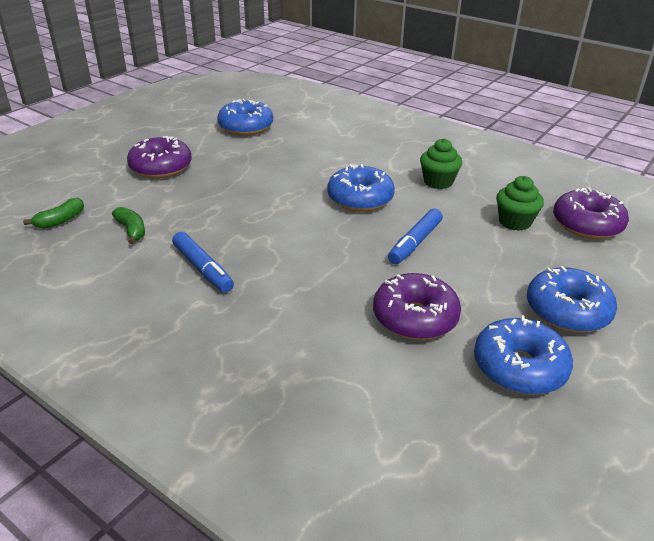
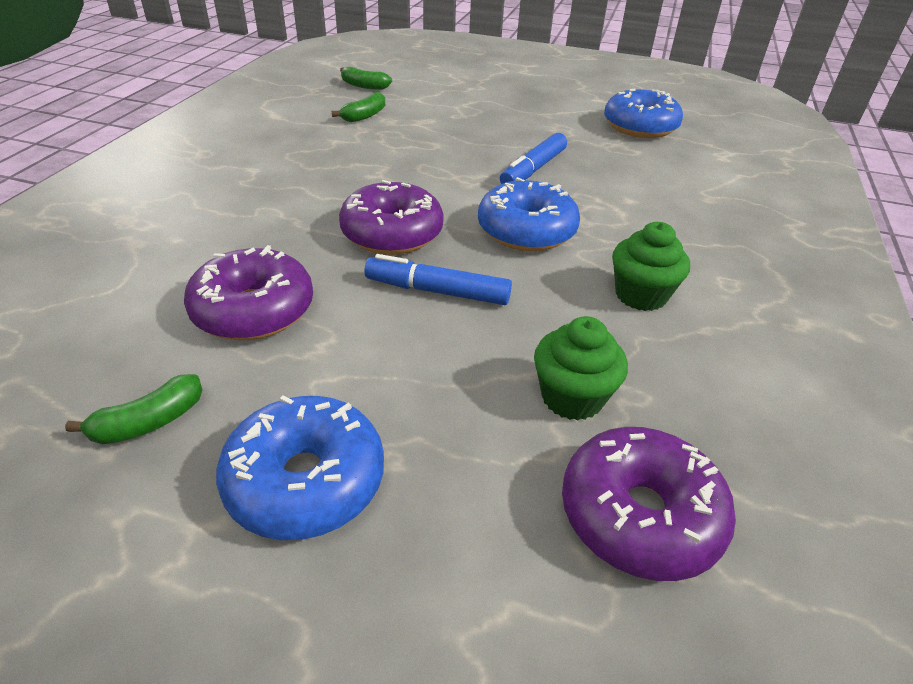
camera: 70 degrees right, 5 degrees up
purple donut [127,136,192,178] -> purple donut moved to [339,180,444,255]
blue marker [172,232,234,293] -> blue marker moved to [500,133,567,184]
blue donut [474,316,573,395] -> green banana [65,374,202,444]

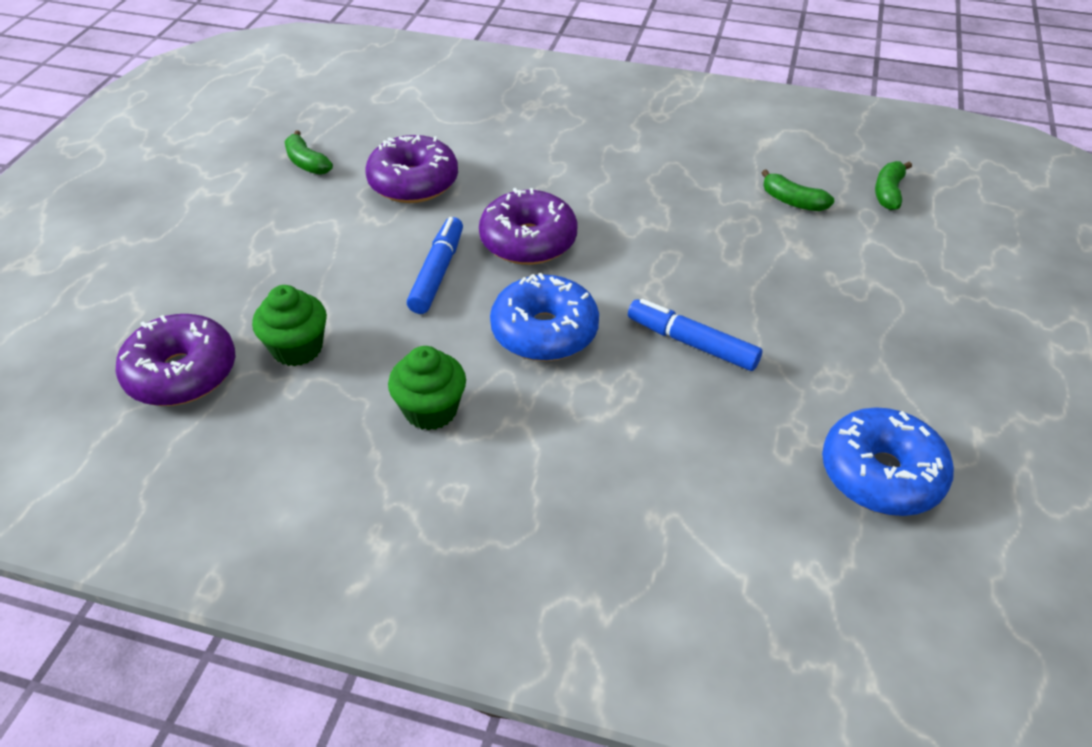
camera: 90 degrees right, 5 degrees up
blue donut [216,396,384,540] -> none

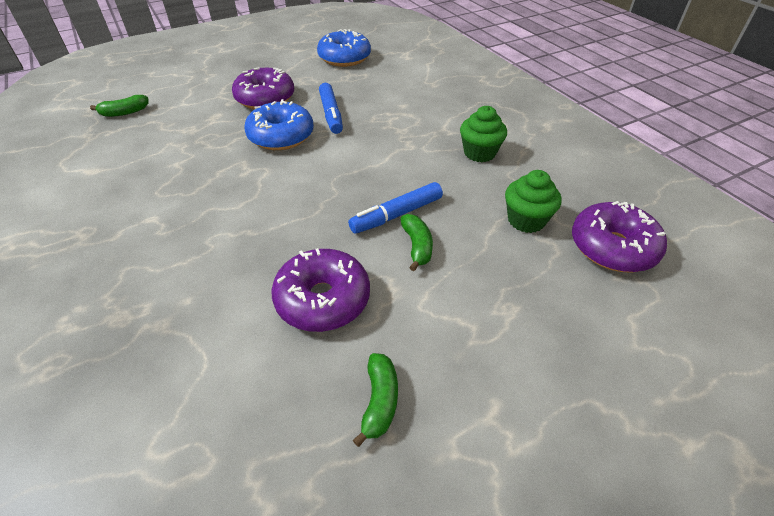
camera: 135 degrees left, 0 degrees up
purple donut [479,188,577,265] -> purple donut moved to [232,67,294,109]
blue donut [490,273,599,361] -> blue donut moved to [244,99,314,150]
green banana [762,169,834,211] -> green banana moved to [400,214,433,271]

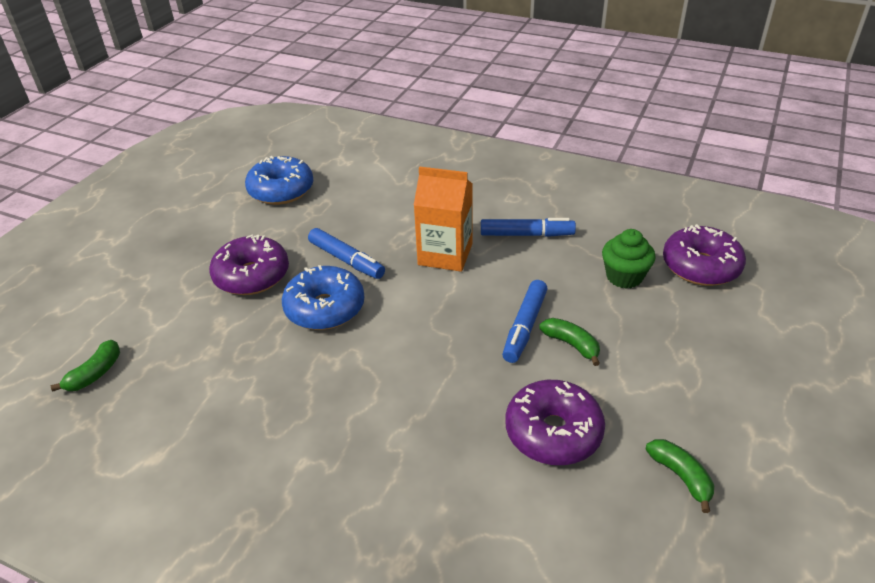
camera: 35 degrees left, 5 degrees down
green cupcake [460,106,507,162] -> blue marker [481,218,576,237]
none -> orange carton [414,166,473,272]

